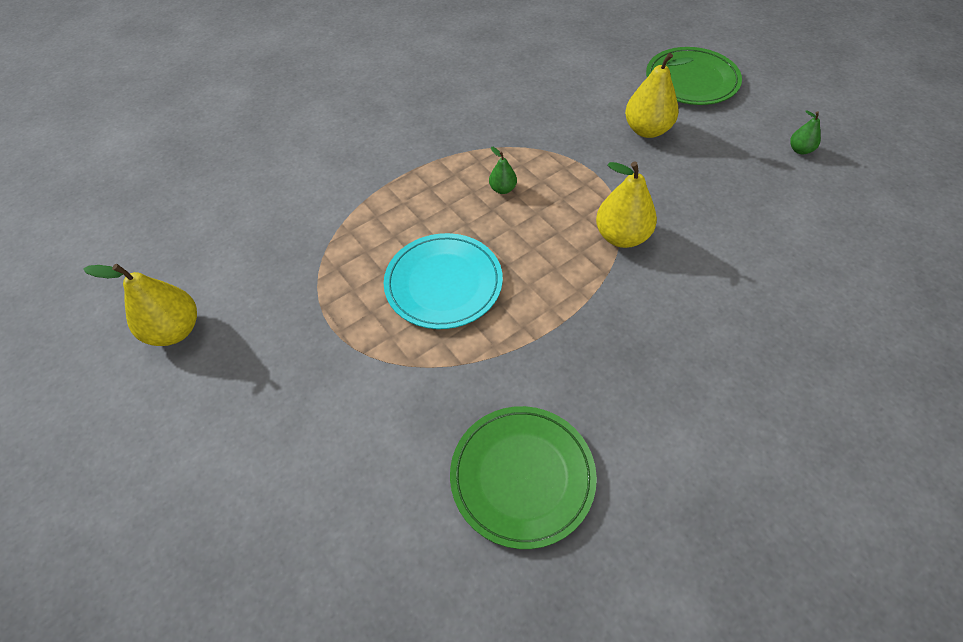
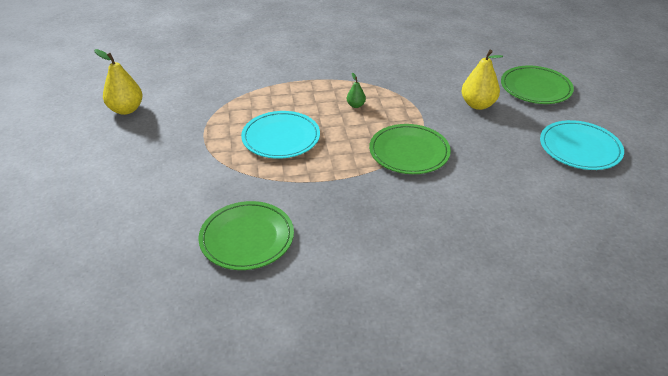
camera: 25 degrees right, 15 degrees down
yellow pear [596,161,657,248] -> green plate [369,124,451,174]
green pear [790,110,821,154] -> turquoise plate [540,120,624,170]

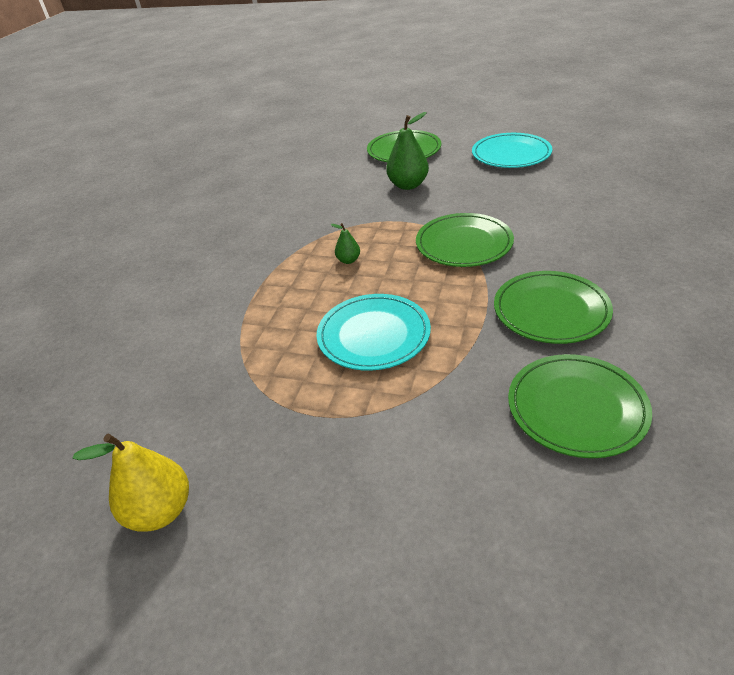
camera: 60 degrees left, 0 degrees up
yellow pear [462,49,503,110] -> green pear [386,112,429,190]
none -> green plate [494,271,613,344]

